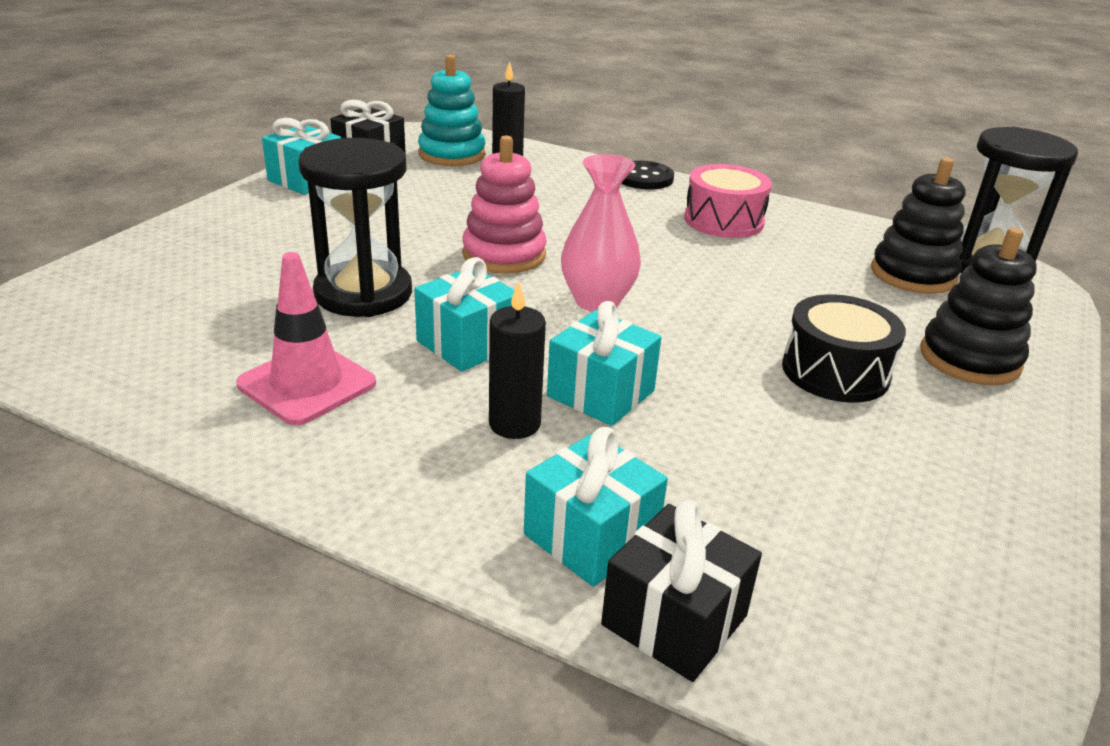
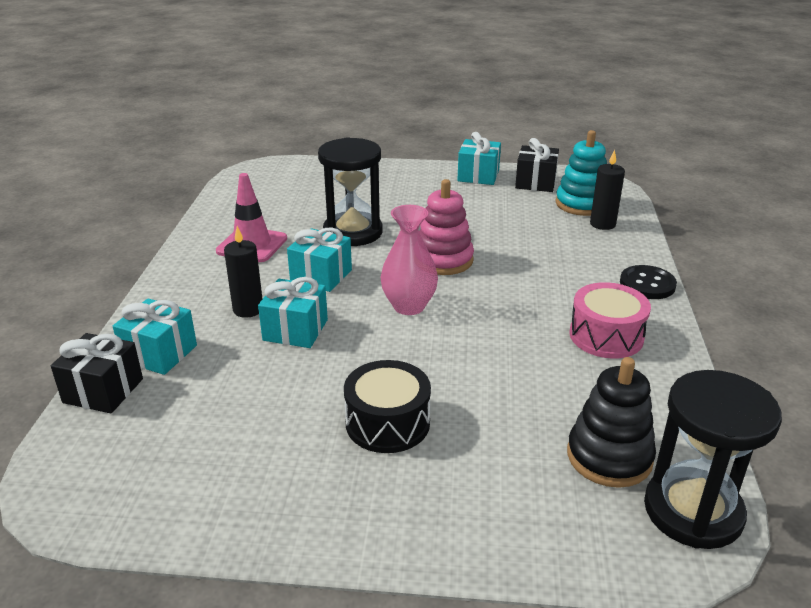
camera: 70 degrees right, 0 degrees up
black stacking toy [920,228,1037,385] -> none

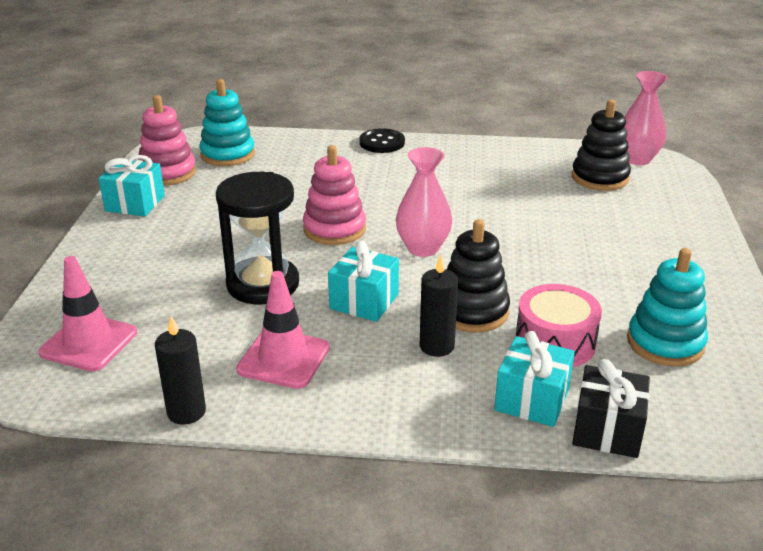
camera: 90 degrees left, 0 degrees up
turquoise gift [258,277,328,348] -> black stacking toy [447,219,510,333]
black drum [344,360,431,453] -> none
black gift [515,138,559,192] -> pink stacking toy [139,95,196,186]
pink drum [570,282,651,358] -> pink drum moved to [516,284,602,367]
black candle [590,150,625,230] -> black candle moved to [155,316,206,425]
black hourglass [644,370,782,549] -> pink vase [625,71,668,165]
none -> pink traffic cone [38,256,137,372]
none -> turquoise stacking toy [627,248,708,367]

